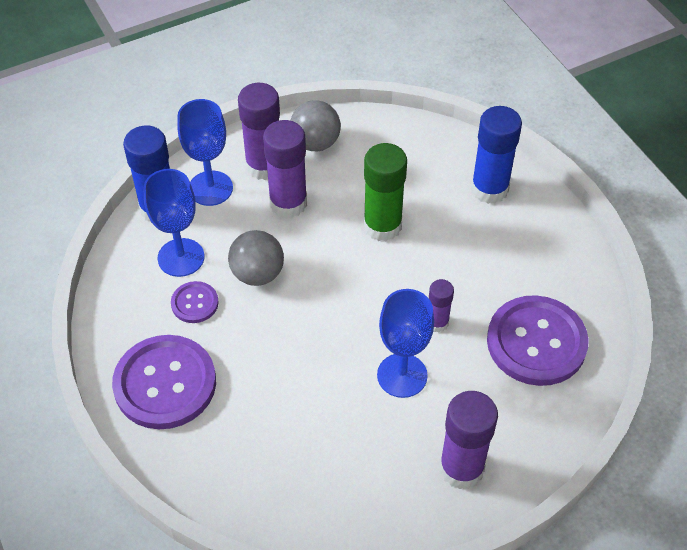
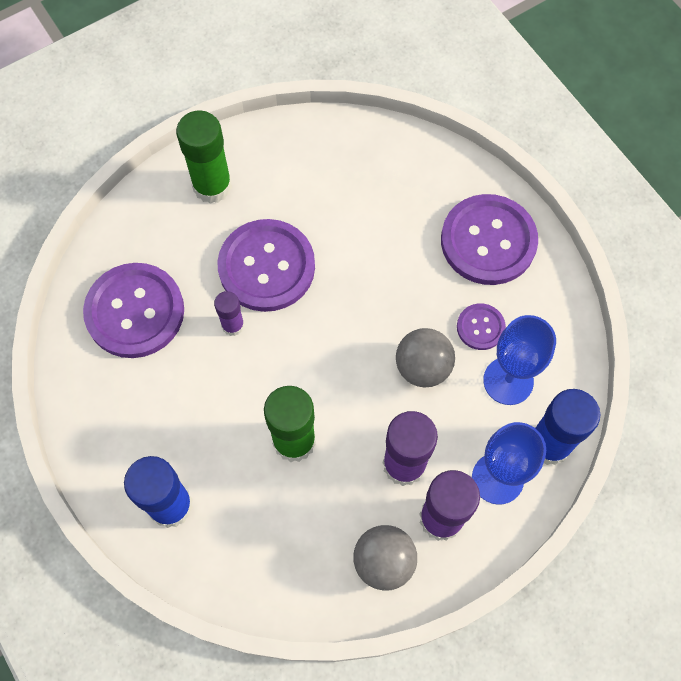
camera: 175 degrees right, 15 degrees up
blue goblet [377,289,434,398] -> purple button [217,219,315,312]
purple glue stick [439,391,498,489] -> green glue stick [176,110,232,204]

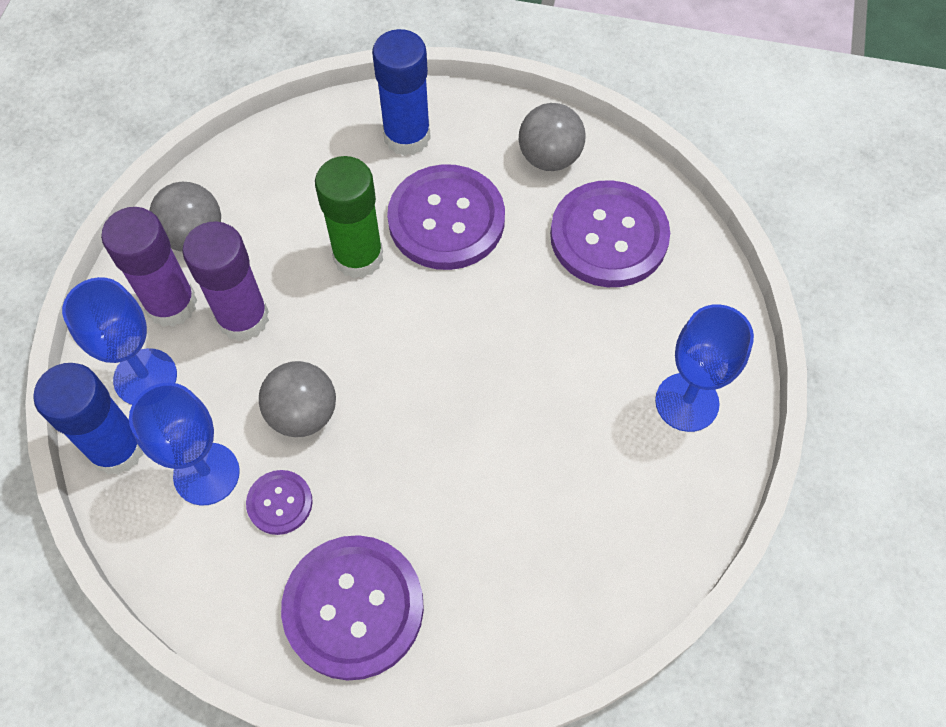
camera: 135 degrees right, 5 degrees down
green glue stick [176,110,232,204] -> blue goblet [655,304,754,432]
purple glue stick [214,291,244,336] -> none
purple button [217,219,315,312] -> purple button moved to [387,164,505,270]
none -> grey ball [519,103,586,171]

